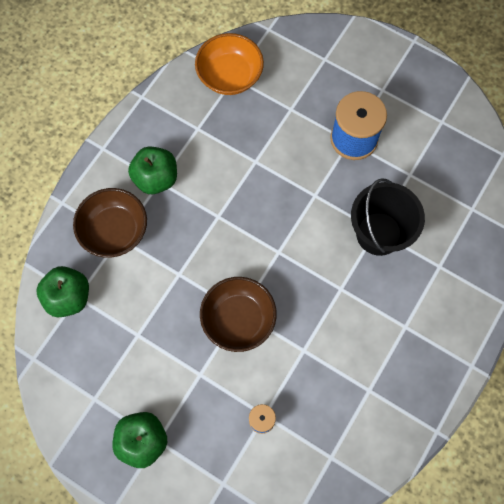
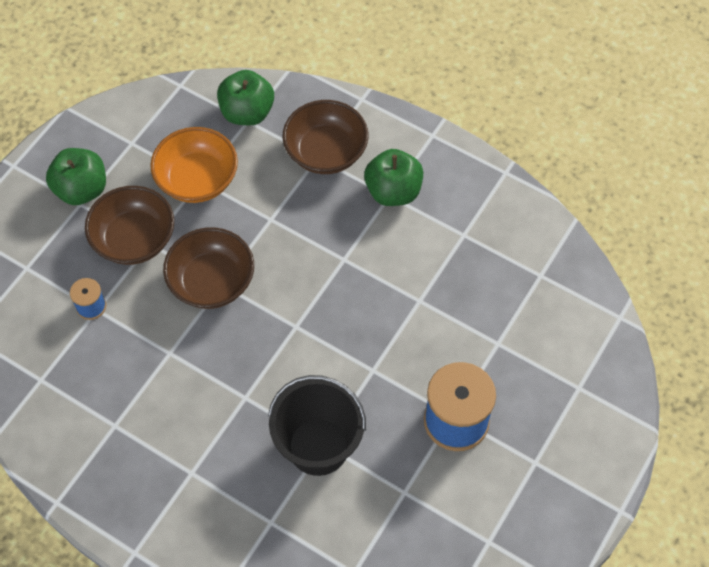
camera: 90 degrees right, 10 degrees down
orange bowl [195,33,264,95] -> orange bowl moved to [150,127,238,203]
none -> brown bowl [85,186,174,265]

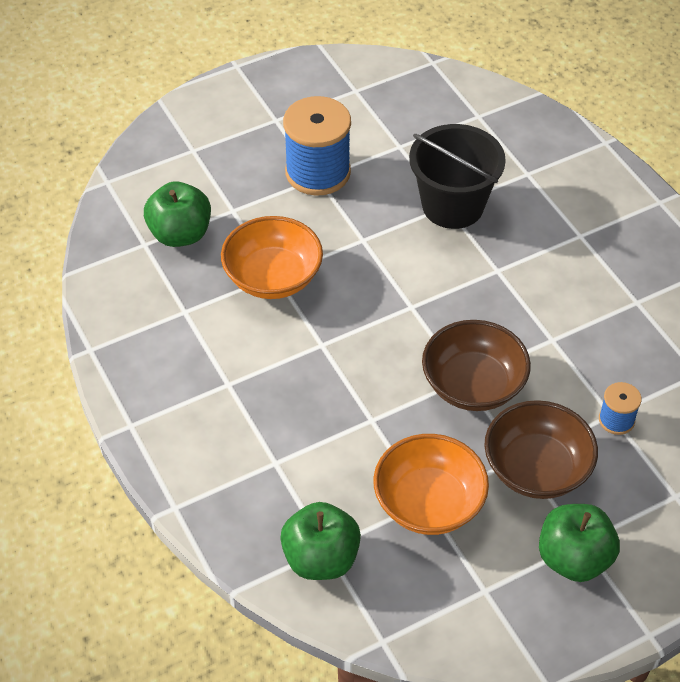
camera: 150 degrees left, 10 degrees down
brown bowl [283,100,368,174] -> none
green apple [364,149,423,206] -> green apple moved to [144,181,211,247]
none -> orange bowl [221,216,323,299]

